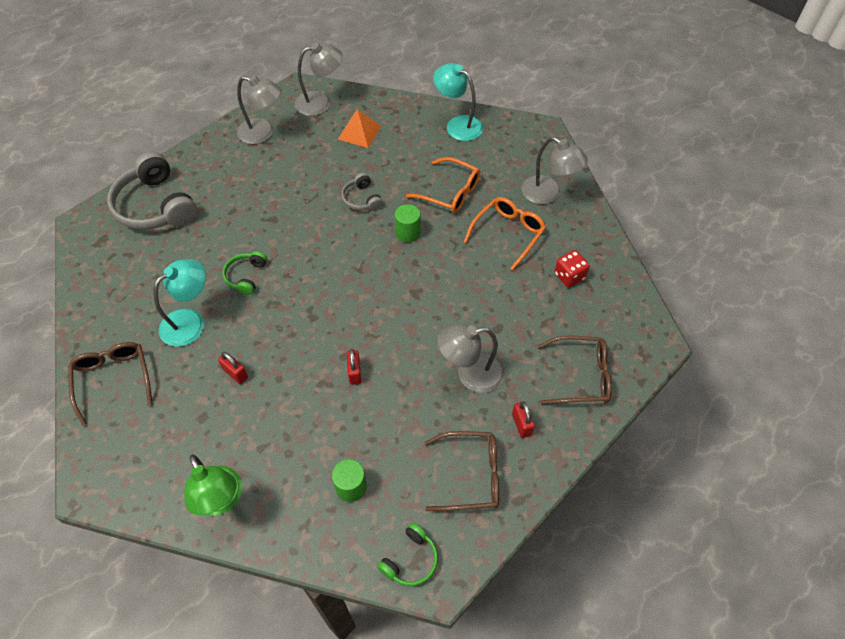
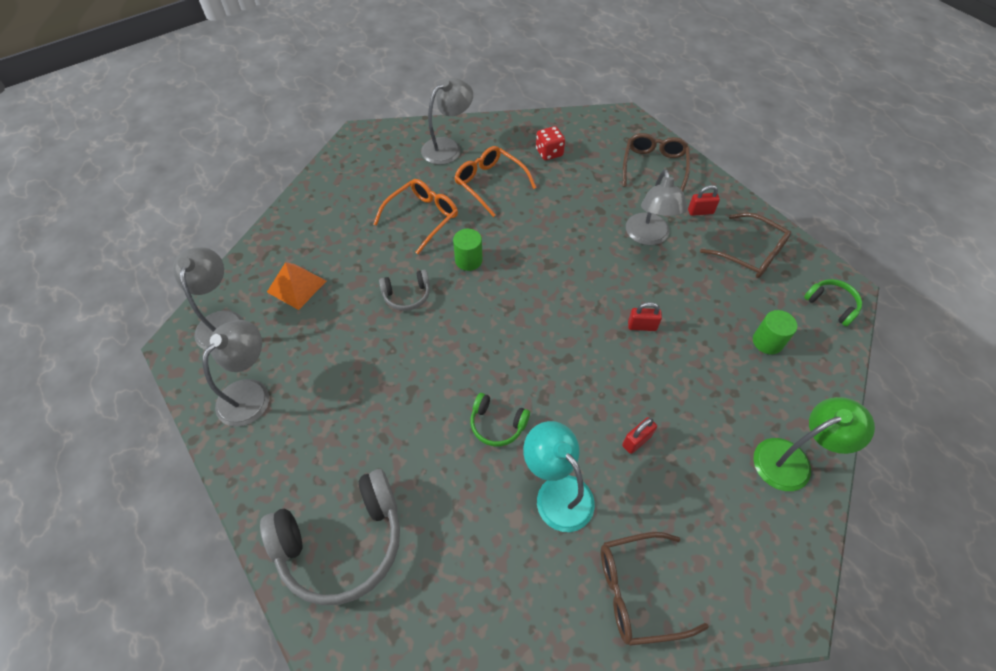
camera: 80 degrees left, 0 degrees up
brown glasses [424,431,499,511] -> brown glasses turned 120 degrees clockwise [700,213,791,278]
turquoise lamp [433,63,483,141] -> none

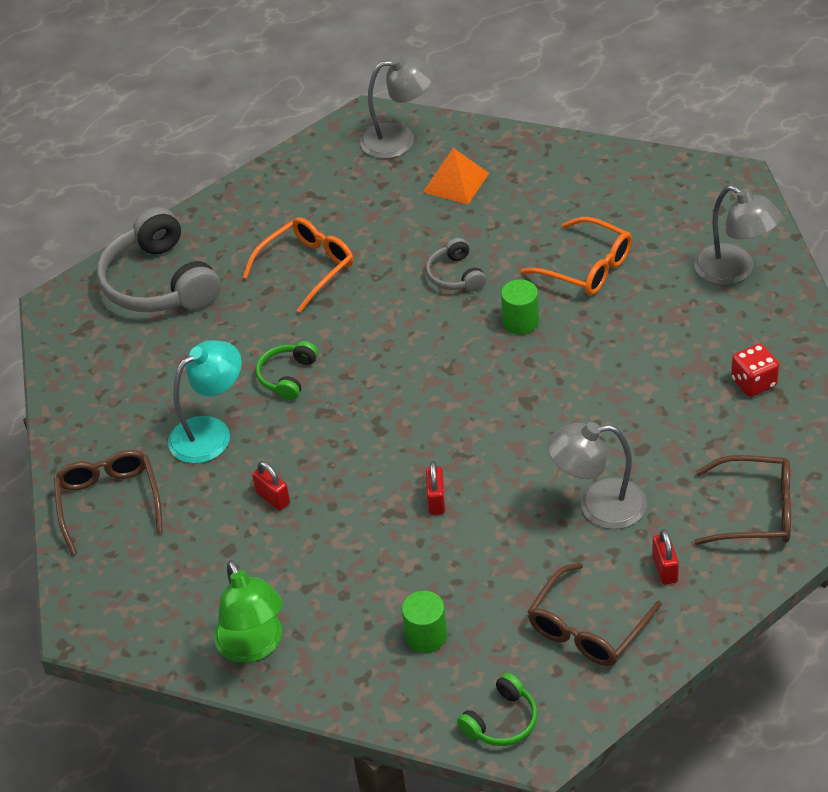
camera: 90 degrees right, 10 degrees down
grey lamp [202,320,269,427] -> none
orange glasses [454,146,537,217] -> orange glasses moved to [242,217,354,313]

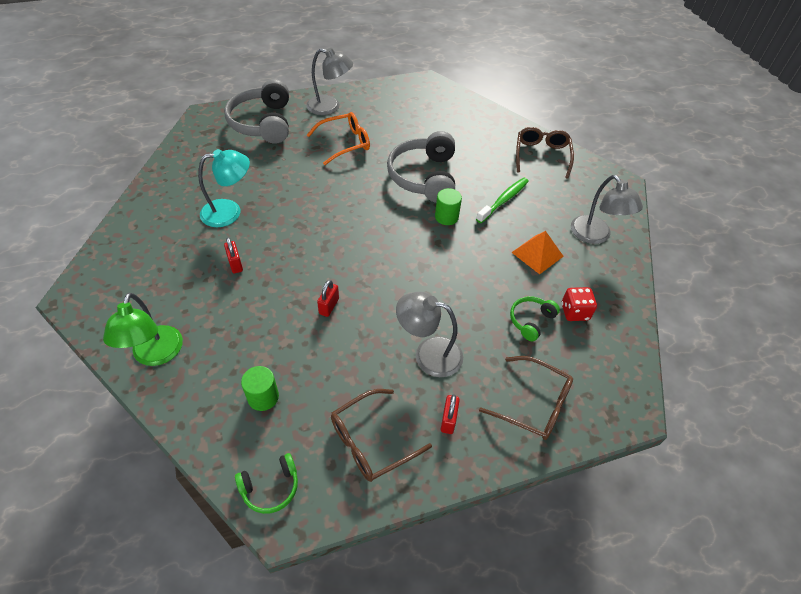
camera: 15 degrees right, 5 degrees up
brown glasses [54,450,163,555] -> brown glasses moved to [516,127,574,179]
green headphones [256,341,318,400] -> green headphones moved to [510,296,560,341]
grey lamp [360,55,434,159] -> grey lamp moved to [306,48,353,115]
orange pyramid [423,148,489,204] -> orange pyramid moved to [511,231,564,274]
grey headphones [426,238,486,291] -> grey headphones [387,131,455,203], size x2.03
orange glasses [521,217,632,295] -> green toothbrush [476,178,529,223]

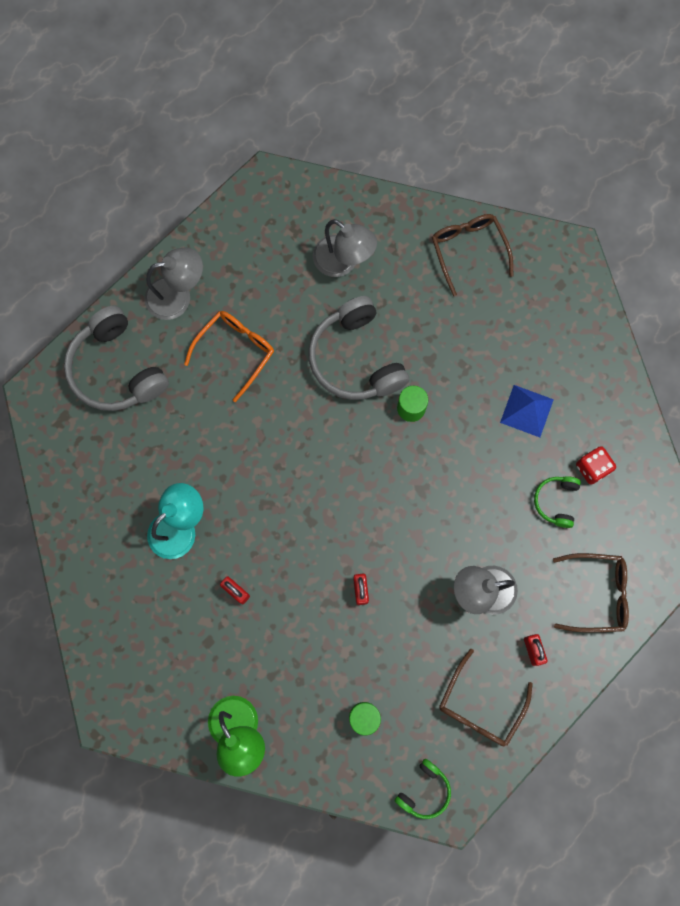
camera: 25 degrees left, 25 degrees up
green toothbrush [476,178,529,223] -> none
orange pyramid [511,231,564,274] -> blue pyramid [500,385,554,437]
grey lamp [571,175,643,244] -> grey lamp moved to [313,219,377,277]

